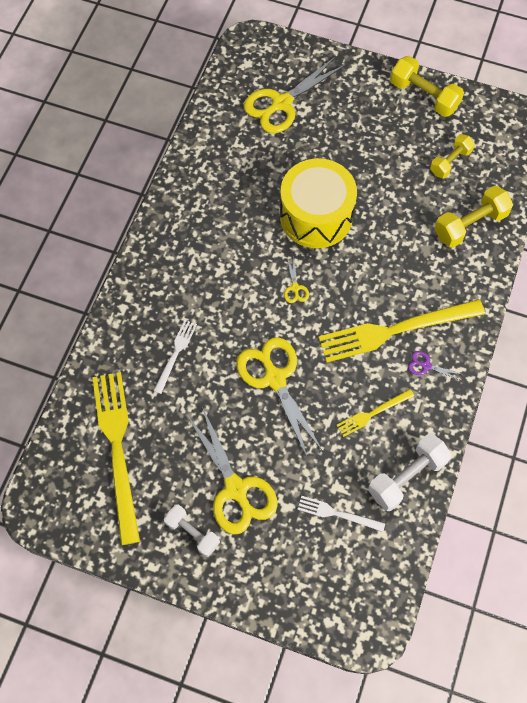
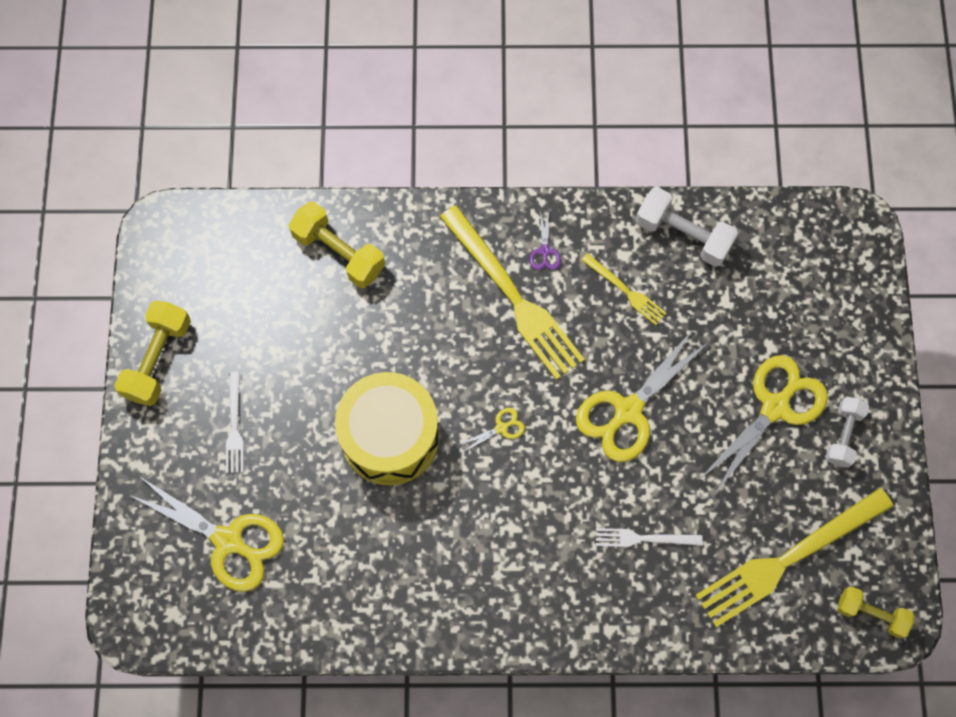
camera: 110 degrees left, 5 degrees up
white fork [297,496,385,532] -> white fork moved to [226,372,244,473]
yellow dumbbell [430,134,475,178] -> yellow dumbbell moved to [837,586,914,638]

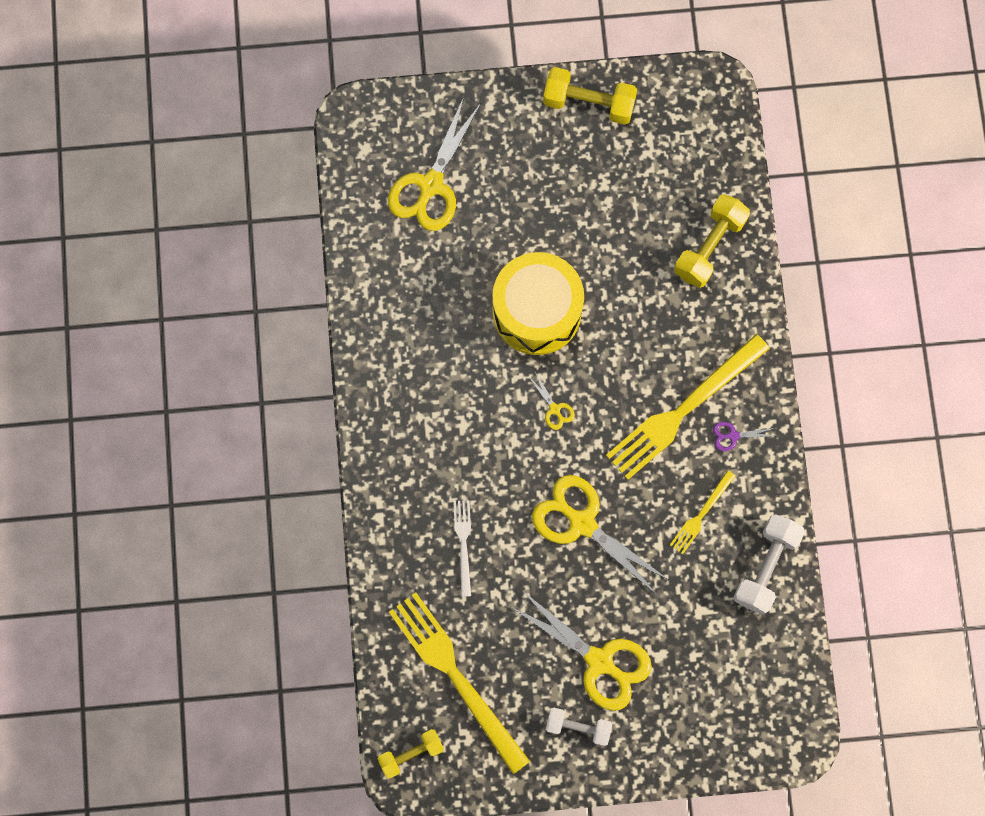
camera: 85 degrees right, 5 degrees up
white fork [226,372,244,473] -> none
yellow dumbbell [837,586,914,638] -> yellow dumbbell turned 45 degrees clockwise [377,729,444,778]

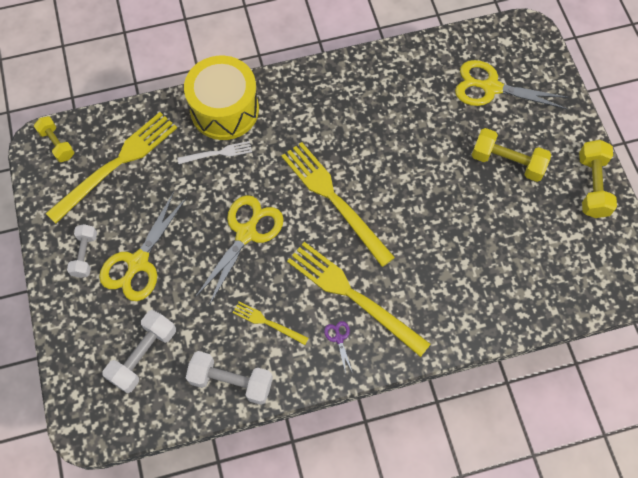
camera: 80 degrees right, 10 degrees down
yellow drum [493,252,584,355] -> yellow drum moved to [184,56,259,140]
yellow scissors [528,372,575,430] -> yellow fork [281,142,395,267]
yellow dumbbell [674,194,750,288] -> yellow dumbbell moved to [472,128,551,182]
none -> white dumbbell [103,310,176,393]

